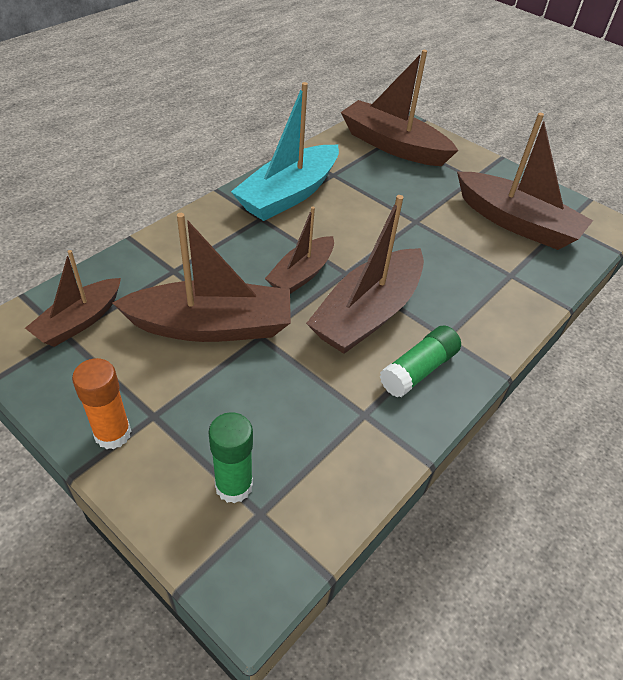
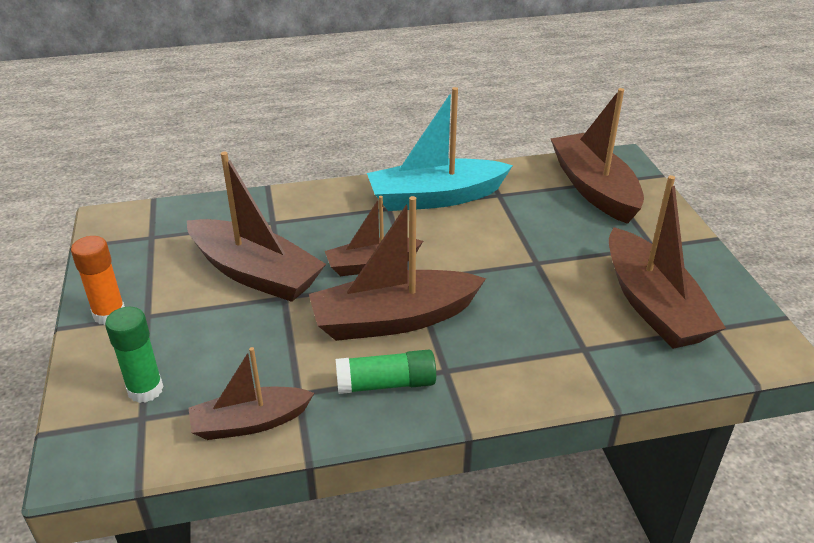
camera: 40 degrees right, 10 degrees down
brown boat [25,250,121,347] -> brown boat moved to [189,347,314,440]

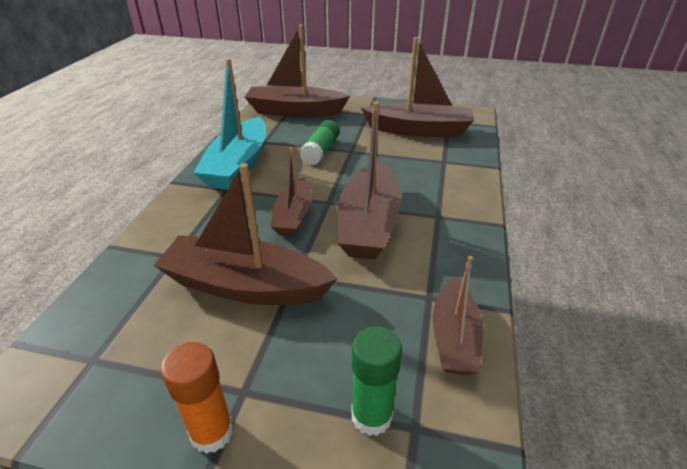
camera: 65 degrees left, 0 degrees up
brown boat [187,152,326,302] -> brown boat turned 135 degrees counterclockwise [153,163,337,305]
green glue stick [336,350,436,394] -> green glue stick moved to [300,120,340,165]

